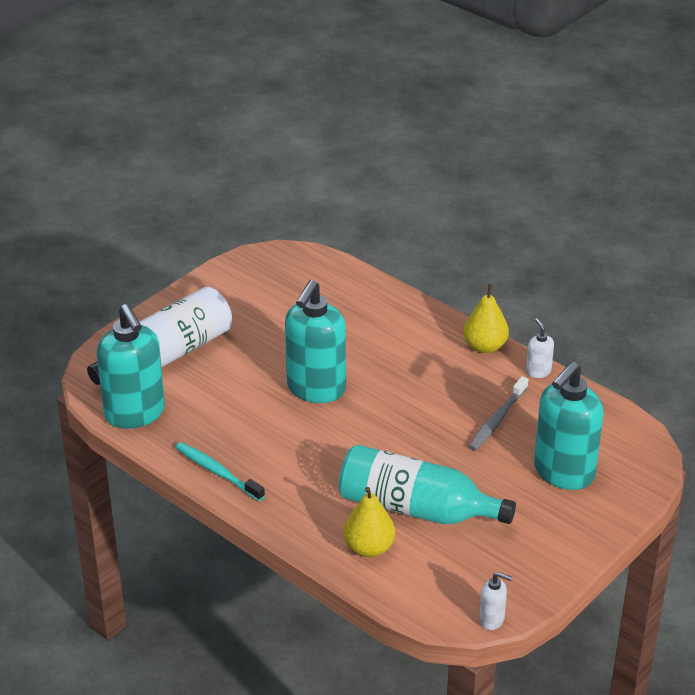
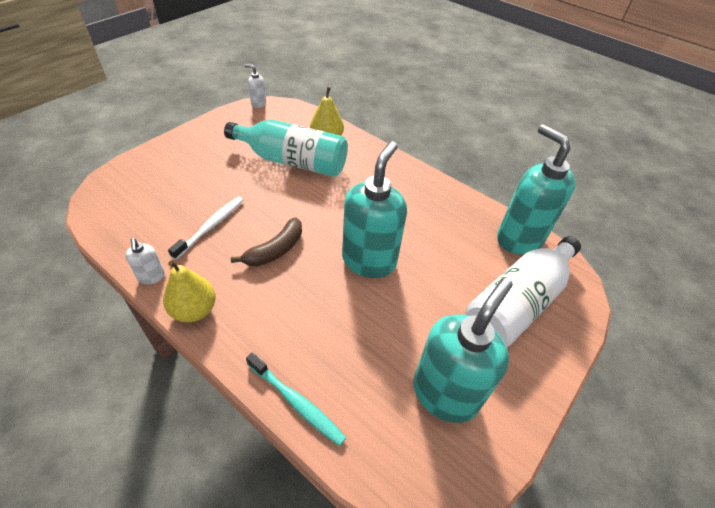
camera: 175 degrees right, 10 degrees up
turquoise toothbrush [175,442,265,501] -> turquoise toothbrush moved to [246,352,346,446]
grey toothbrush [469,376,528,451] -> white toothbrush [168,196,243,260]
turquoise soap dispenser [534,362,604,490] -> turquoise soap dispenser moved to [413,278,513,423]
none -> brown banana [231,217,302,267]

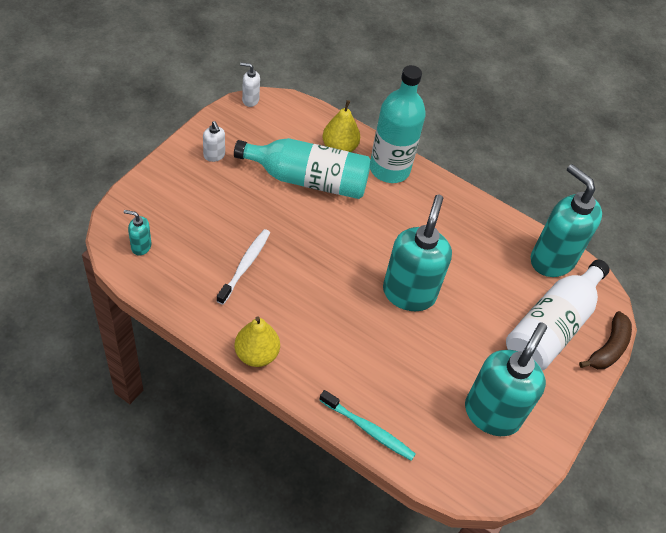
camera: 10 degrees left, 5 degrees up
white soap dispenser [125,238,165,285] -> white soap dispenser moved to [203,121,225,162]
brown banana [231,217,302,267] -> brown banana moved to [579,311,632,369]
none -> turquoise soap dispenser [124,210,151,256]
none -> turquoise bottle [370,65,426,183]

